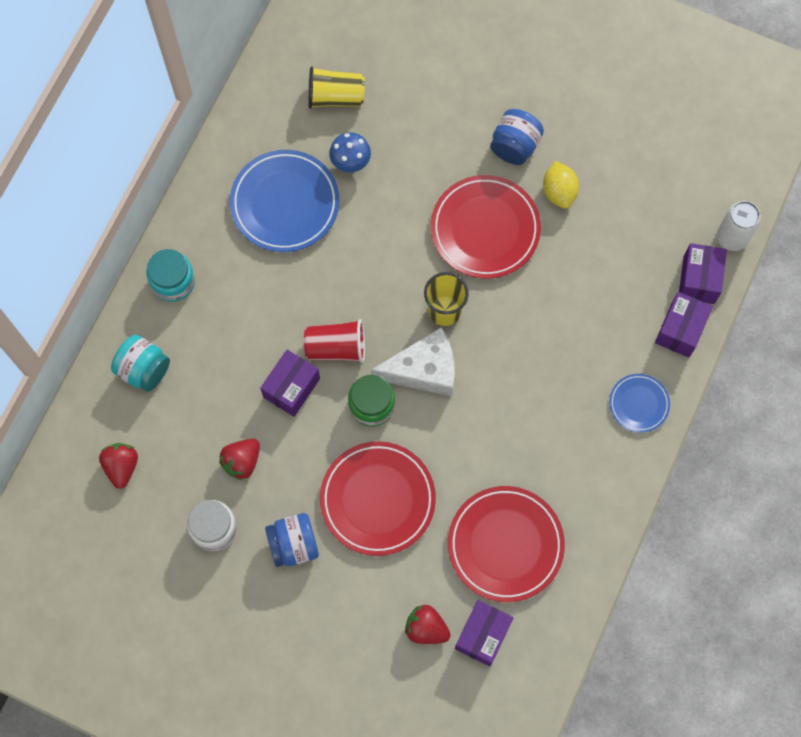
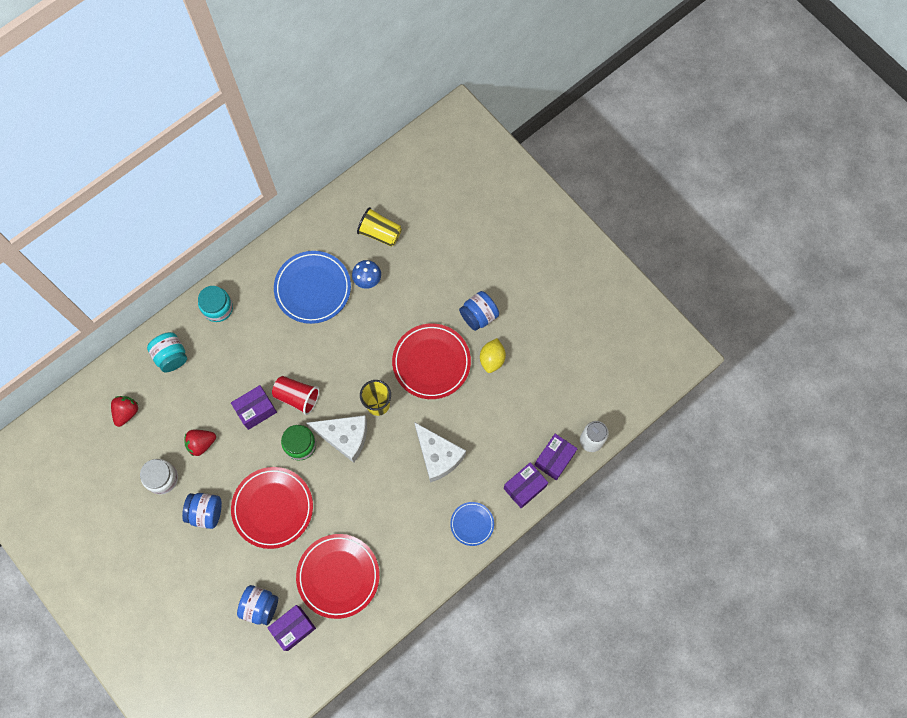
camera: 25 degrees right, 0 degrees up
red strawberry [405,605,451,644] -> blue jar [237,585,278,625]
none -> white cheese [414,422,466,483]

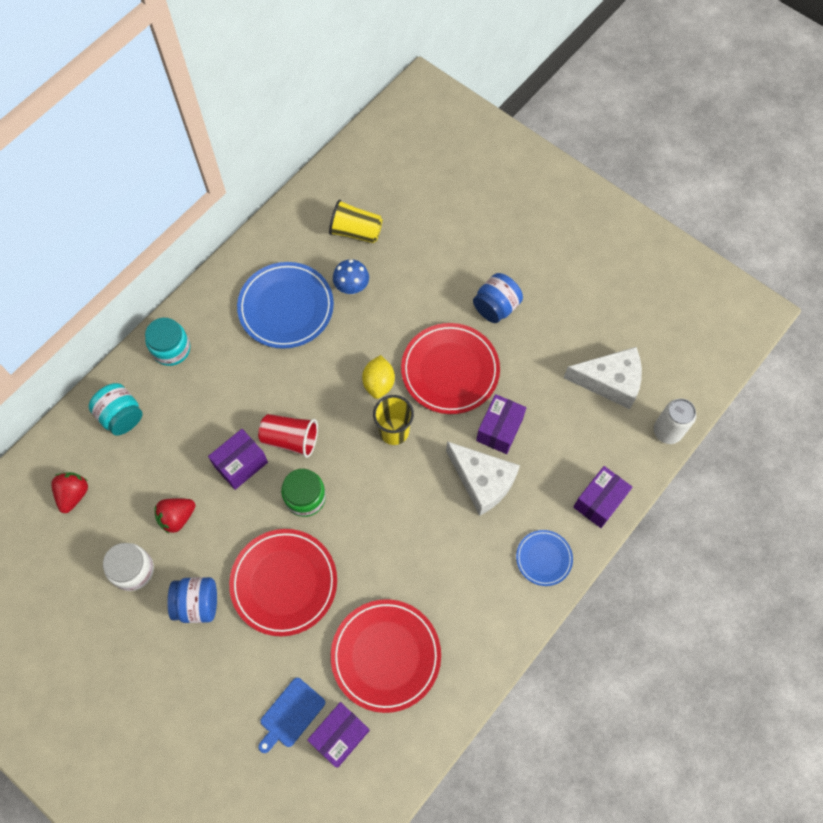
camera: 10 degrees left, 5 degrees down
blue jar [237,585,278,625] -> blue cutting board [258,678,325,753]
white cheese [307,415,367,463] -> white cheese moved to [564,347,642,409]
yellow lemon [480,338,506,373] -> yellow lemon moved to [362,355,395,399]
purple box [534,434,577,480] -> purple box moved to [476,394,526,454]

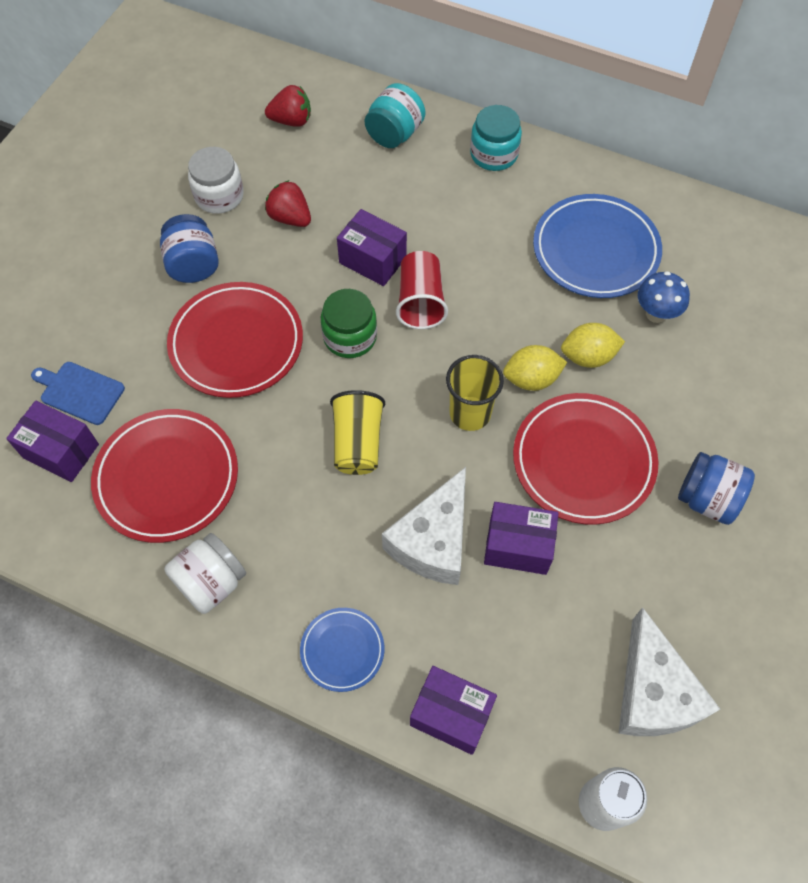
camera: 75 degrees right, 5 degrees down
yellow cup [329,199,383,243] -> yellow cup moved to [330,390,385,475]
none -> white jar [165,533,246,614]
none -> yellow lemon [561,323,625,368]

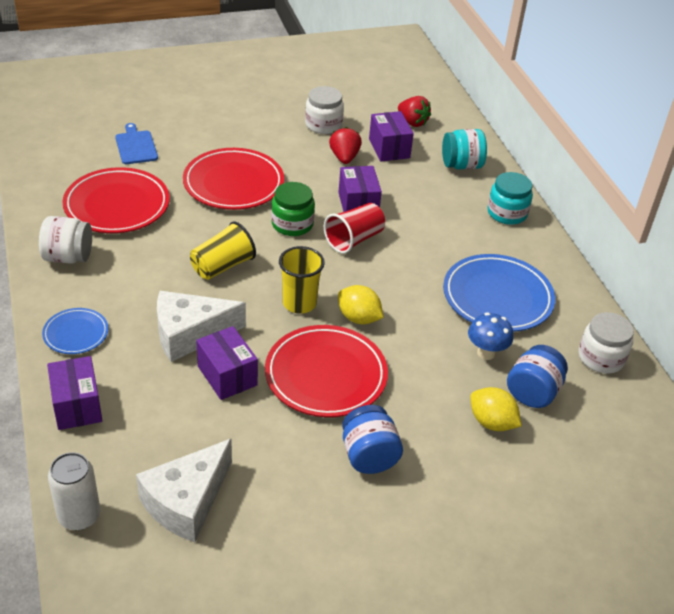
camera: 45 degrees right, 20 degrees down
purple box [6,400,99,482] -> purple box moved to [369,111,414,161]
blue jar [160,214,219,283] -> blue jar moved to [507,345,568,408]
yellow lemon [561,323,625,368] -> yellow lemon moved to [470,387,521,431]
none -> white jar [579,312,634,374]

